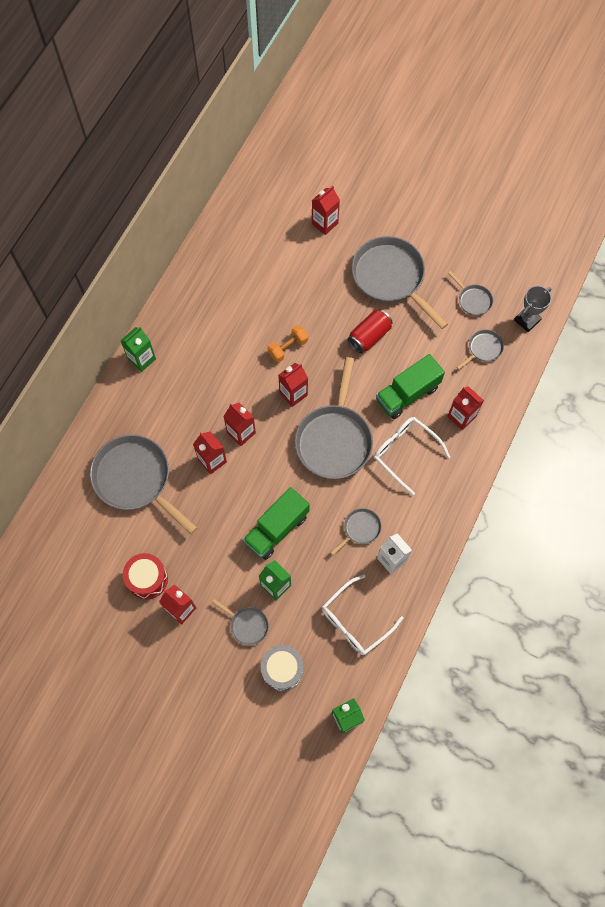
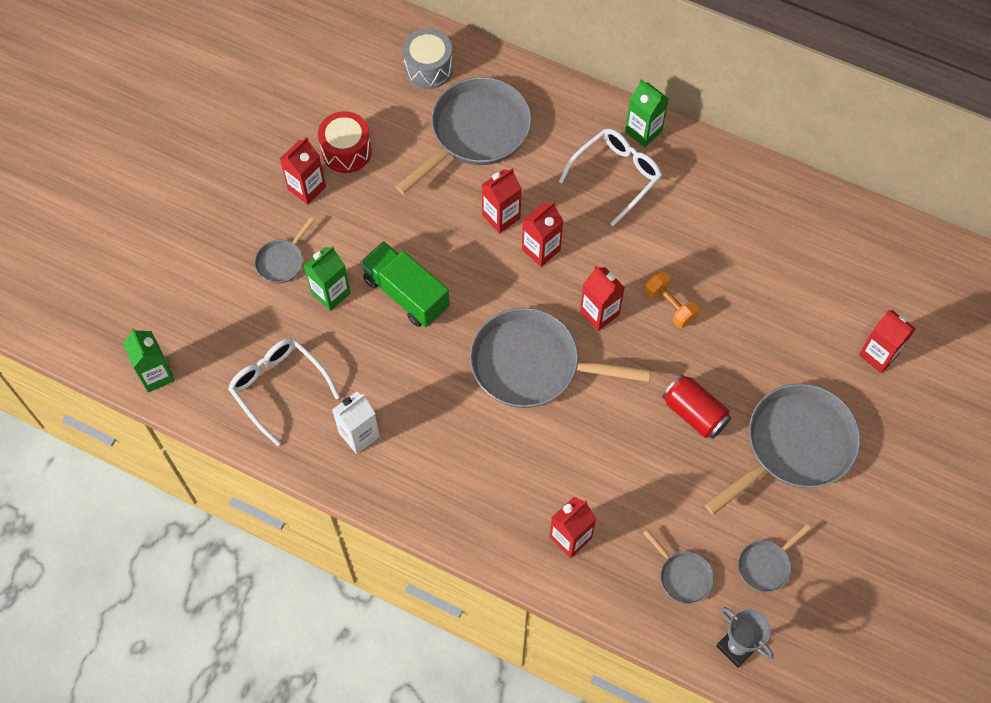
camera: 90 degrees right, 5 degrees down
grey drum [261,645,303,691] -> grey drum moved to [403,29,453,89]
grey pan [330,508,382,555] -> none
white glasses [374,417,450,495] -> white glasses moved to [559,129,662,226]
green truck [376,354,445,419] -> none

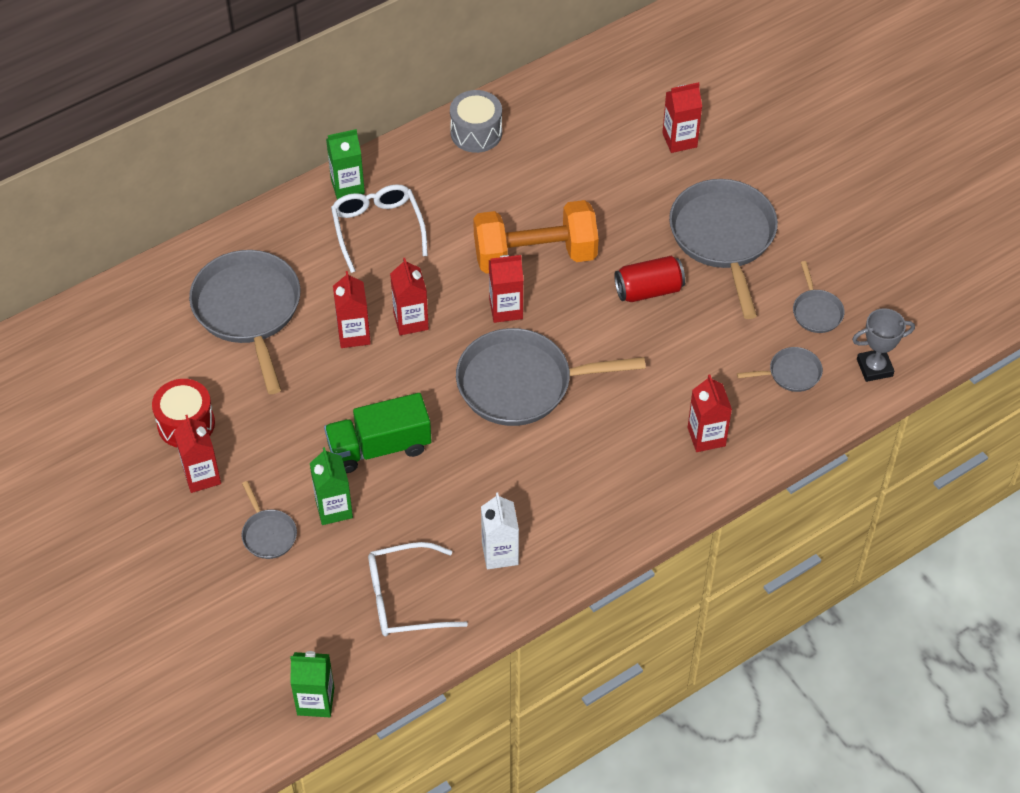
camera: 60 degrees left, 10 degrees down
grey drum [403,29,453,89] -> grey drum moved to [450,90,502,153]
grey pan [470,308,651,408] -> grey pan turned 45 degrees clockwise [456,328,646,426]
orange dumbbell [644,271,699,328] -> orange dumbbell [473,200,598,274], size x2.05

